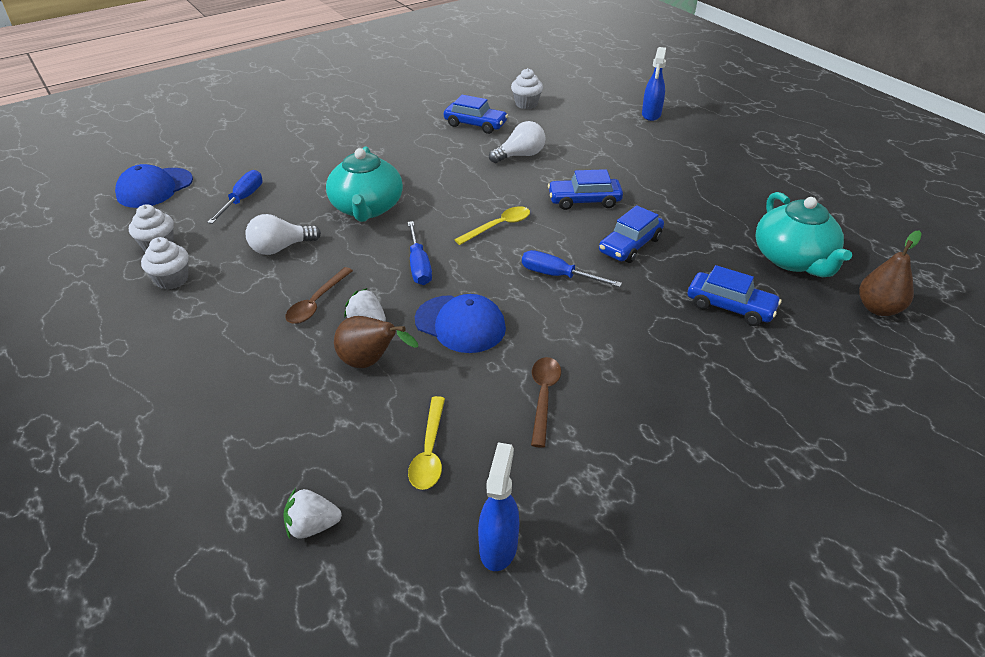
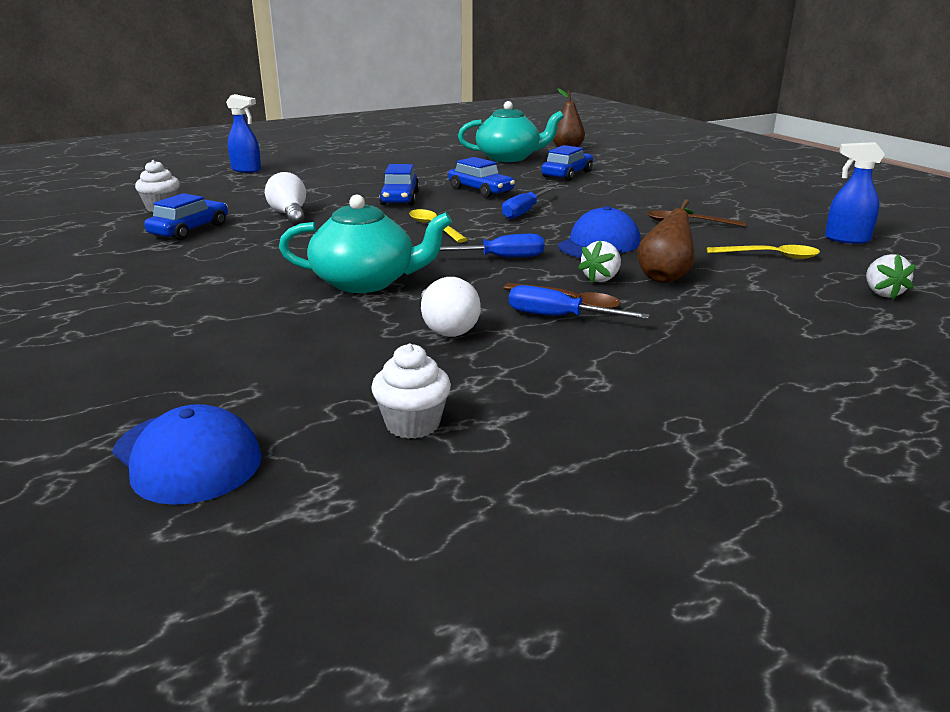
camera: 85 degrees left, 15 degrees down
white cupcake [141,237,189,290] -> none
blue screwdriver [207,170,262,224] -> blue screwdriver moved to [509,285,650,319]

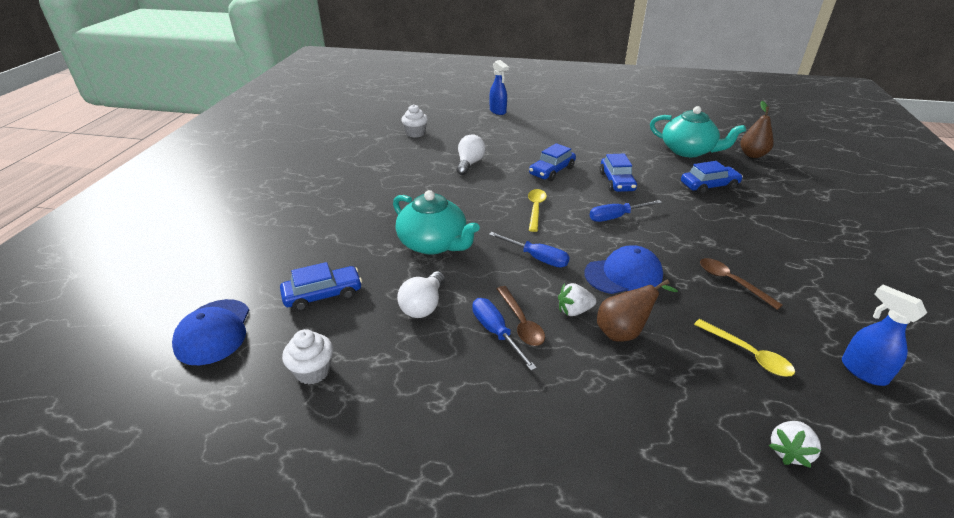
camera: 40 degrees right, 10 degrees up
blue car [144,193,228,240] -> blue car moved to [280,262,362,311]

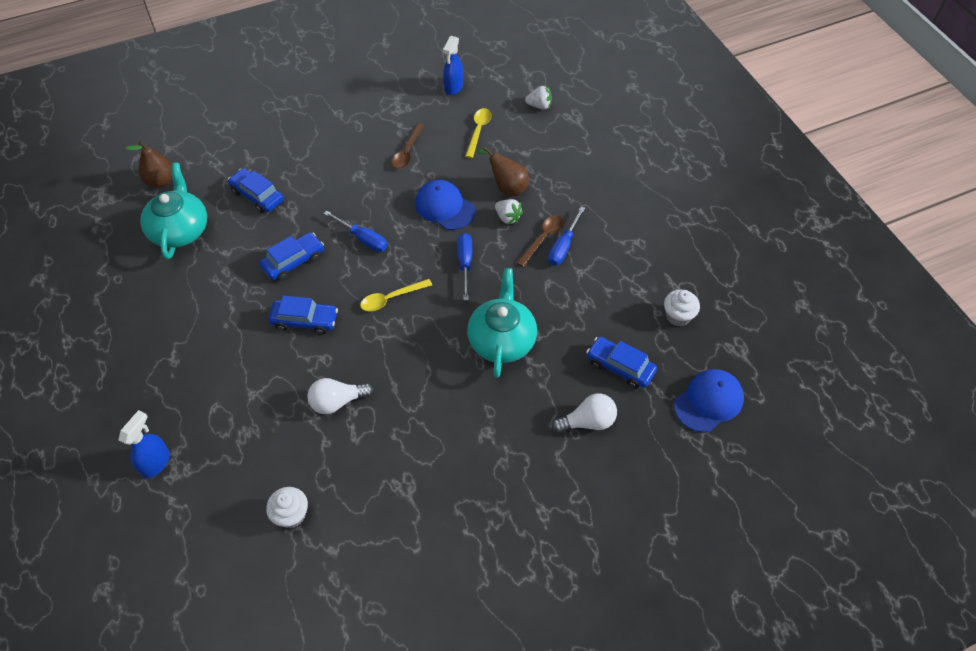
camera: 125 degrees left, 20 degrees up
white light bulb [397,271,445,318] -> white light bulb moved to [552,393,617,433]

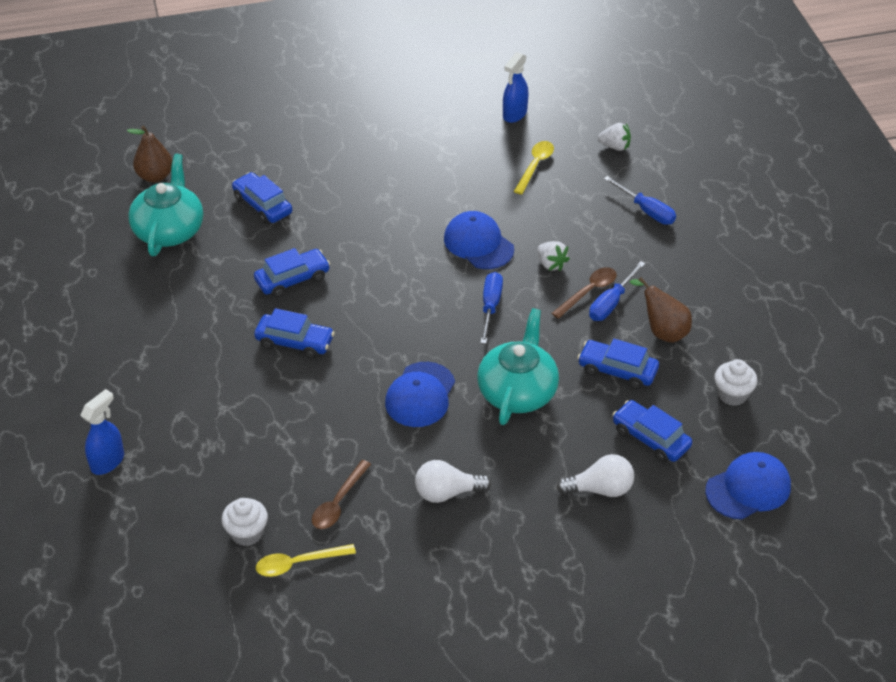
camera: 10 degrees right, 10 degrees down
white light bulb [307,378,373,414] -> white light bulb moved to [415,460,492,503]
blue screwdriver [324,211,387,252] -> blue screwdriver moved to [604,176,676,225]
yellow spoon [360,279,432,311] -> yellow spoon moved to [256,544,356,577]
brown spoon [392,123,424,169] -> brown spoon moved to [312,460,371,529]
brown pear [477,147,529,196] -> brown pear moved to [630,277,692,343]
none -> blue cap [385,362,455,427]
none -> blue car [578,339,659,389]

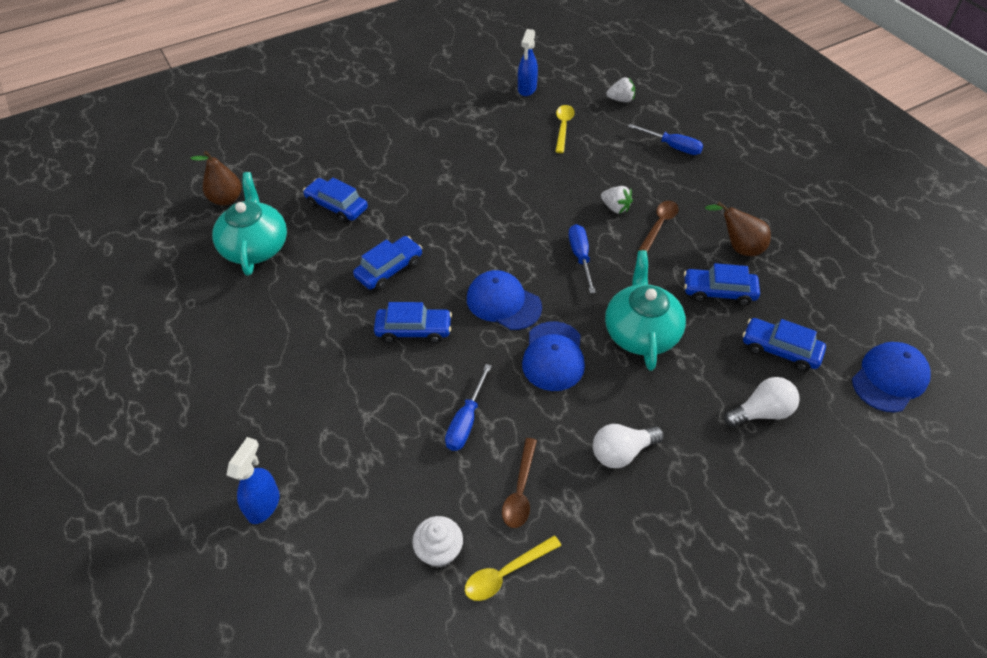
camera: 15 degrees left, 5 degrees up
blue cap [444,211,514,269] -> blue cap moved to [467,270,542,330]
blue screwdriver [589,261,645,321] -> blue screwdriver moved to [445,364,491,451]
white cupcake [714,359,757,406] -> none

